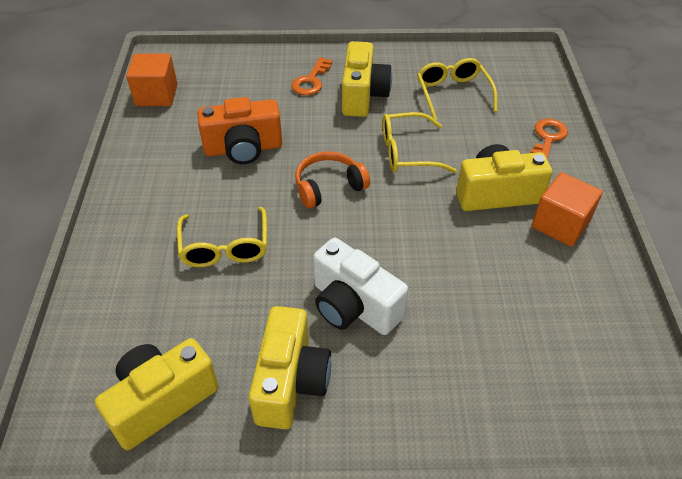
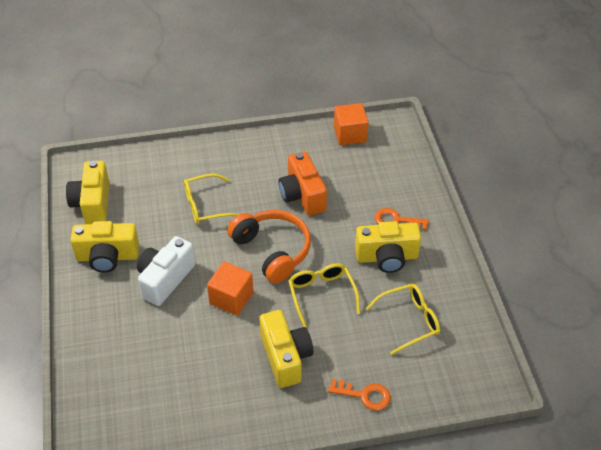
camera: 80 degrees right, 0 degrees up
yellow camera [95,338,219,450] -> yellow camera turned 135 degrees counterclockwise [66,161,109,224]
orange headphones [295,151,370,209] -> orange headphones [227,210,311,284], size x1.52
orange cube [532,172,603,247] -> orange cube moved to [207,262,254,315]

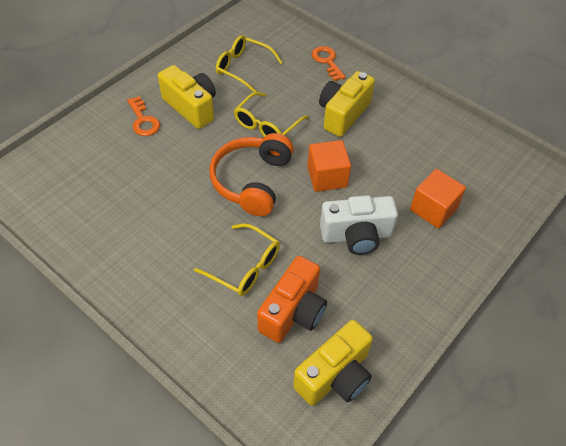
camera: 130 degrees left, 5 degrees up
yellow camera [70,221,139,272] -> none
orange camera [279,151,327,216] -> orange camera moved to [257,256,327,343]
orange cube [334,103,368,146] -> orange cube moved to [410,169,466,229]

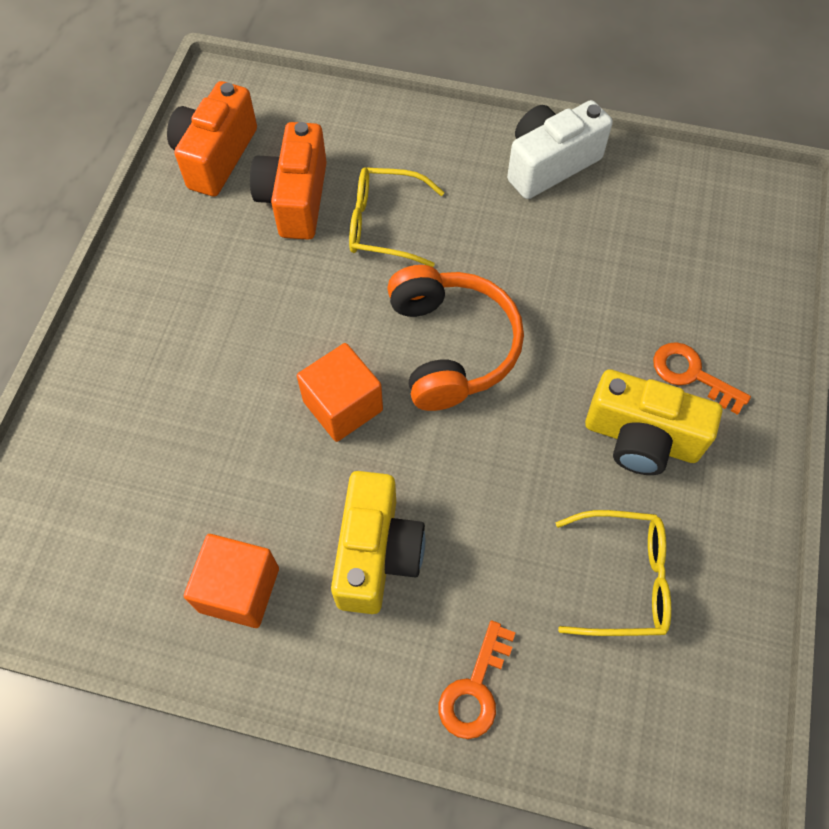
camera: 155 degrees right, 10 degrees up
yellow glasses [234,92,309,137] -> none
yellow camera [293,320,373,406] -> orange camera [167,81,257,197]
orange key [312,46,346,81] -> orange key turned 75 degrees clockwise [439,620,516,739]
white camera [320,195,398,255] -> white camera moved to [507,100,613,199]
orange cube [410,169,466,229] -> orange cube moved to [184,534,279,628]

